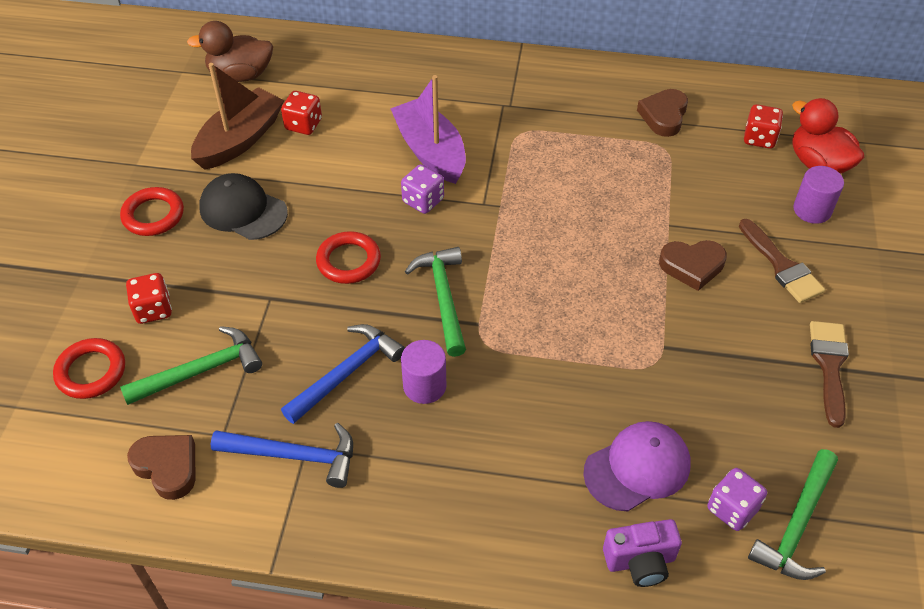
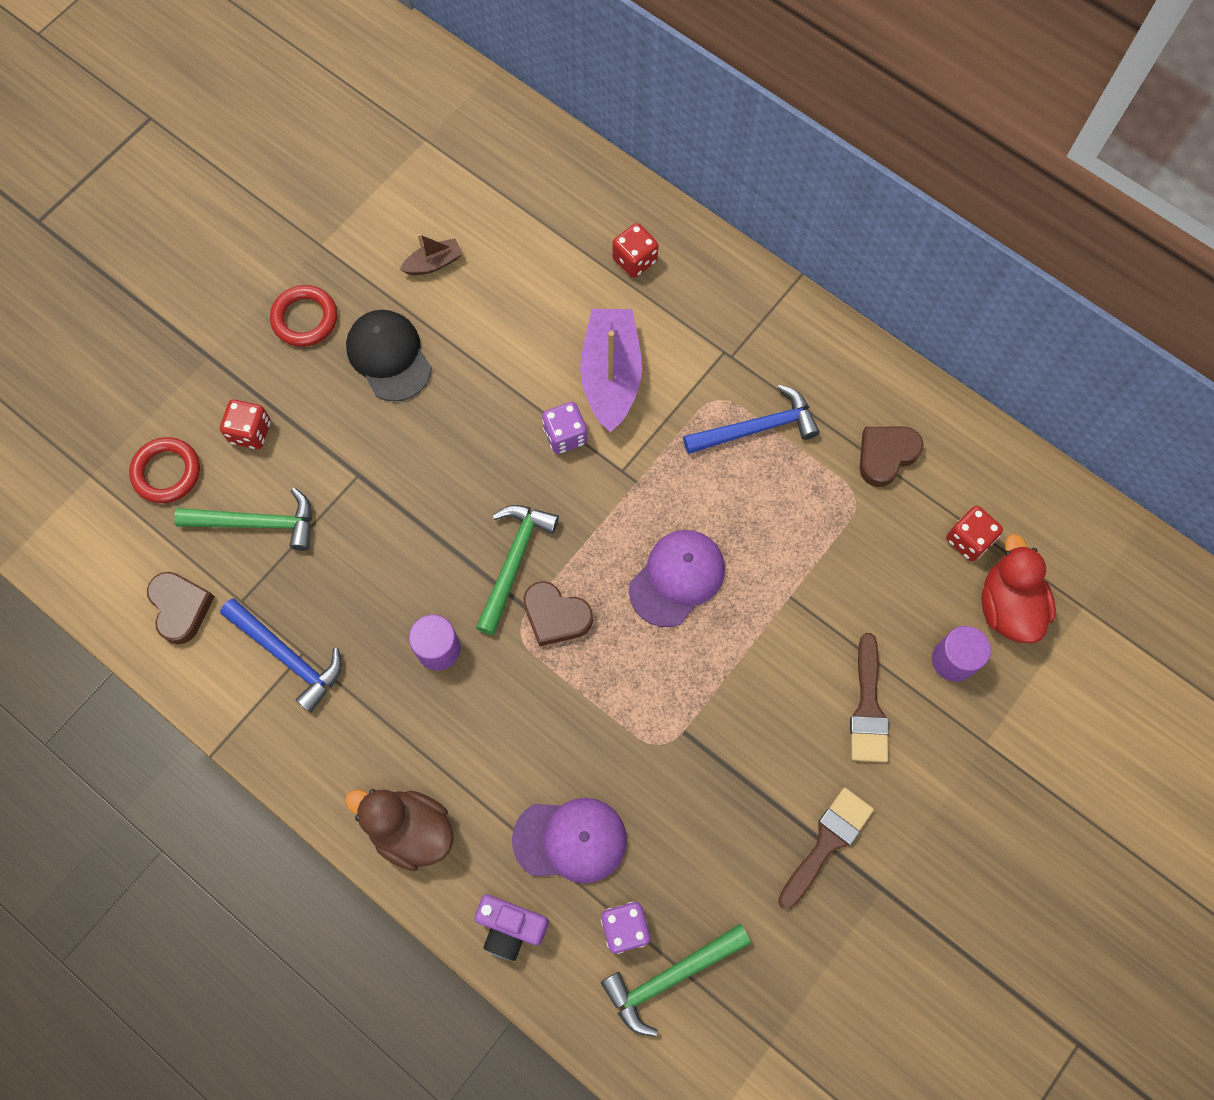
camera: 30 degrees right, 20 degrees up
brown duck [187,21,273,82] -> brown duck moved to [345,789,454,871]
brown boat [191,63,284,170] -> brown boat [400,234,463,275], size x0.49
red dice [281,91,322,135] -> red dice moved to [612,223,659,278]
blue hammer [281,324,405,424] -> blue hammer moved to [683,384,820,454]
red ring [316,231,381,284] -> none
brown heart [659,240,727,291] -> brown heart moved to [523,581,593,647]
none -> purple cap [629,530,725,627]

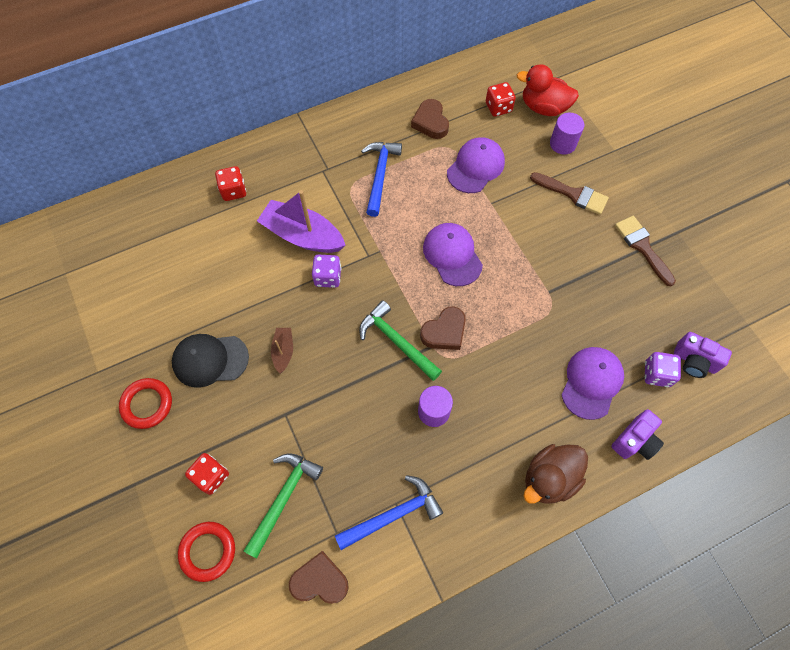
camera: 65 degrees left, 5 degrees down
brown boat [400,234,463,275] -> brown boat moved to [271,328,293,374]
green hammer [601,924,751,1036] -> purple camera [674,332,732,378]
none -> purple cap [447,137,505,193]

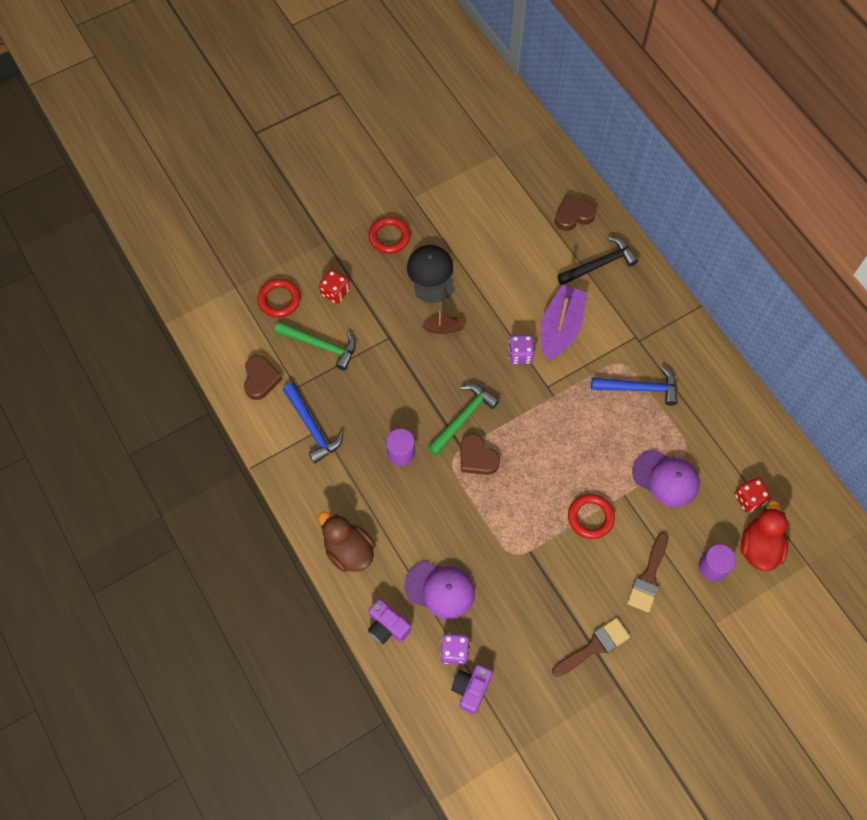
camera: 85 degrees right, 0 degrees up
red dice [215,166,246,201] -> black hammer [557,237,639,285]
brown heart [411,99,449,139] -> brown heart moved to [555,195,596,231]
purple cap [423,223,483,286] -> none
none -> red ring [568,494,615,539]

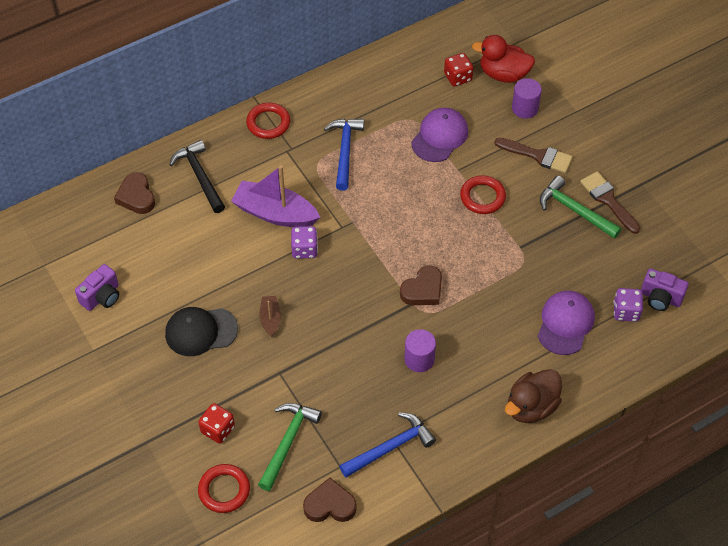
camera: 90 degrees left, 10 degrees down
red ring [368,216,410,254] -> red ring moved to [246,103,290,139]
purple camera [368,599,411,644] -> purple camera moved to [75,264,119,311]
green hammer [428,384,500,456] -> green hammer moved to [540,176,621,239]

